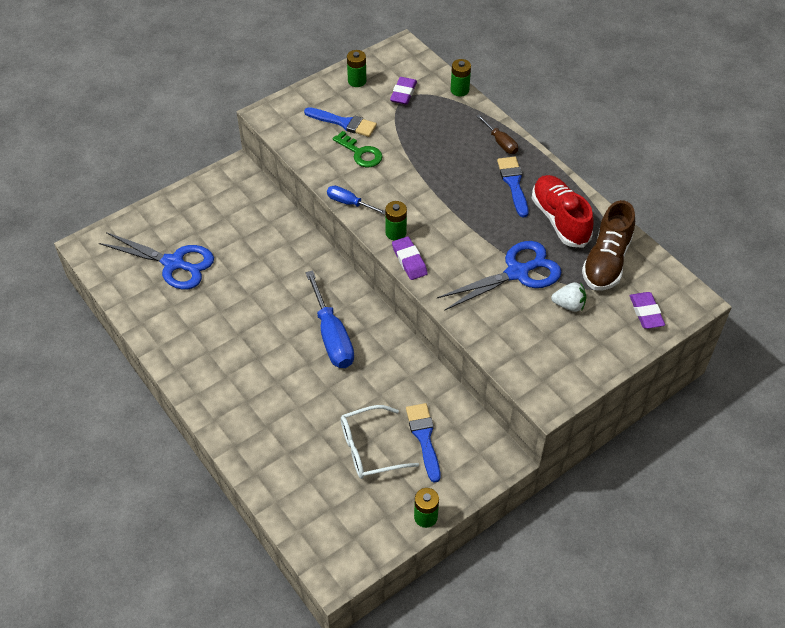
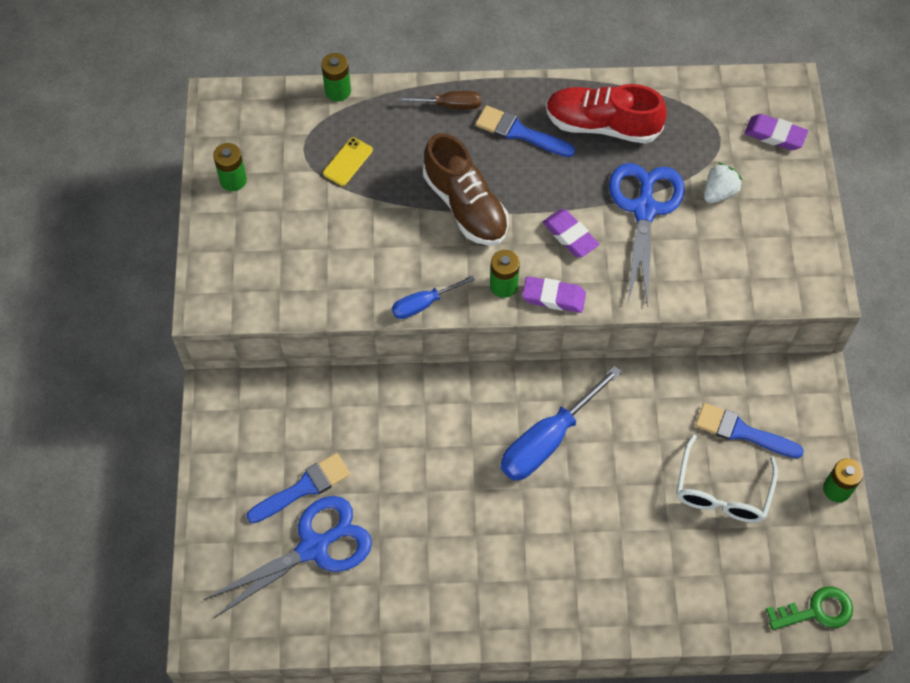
camera: 55 degrees left, 10 degrees up
blue brush [304,107,377,137] -> blue brush moved to [246,453,350,523]
blue screwdriver [306,270,354,368] -> blue screwdriver turned 120 degrees clockwise [500,366,622,481]
green key [332,131,383,167] -> green key moved to [766,586,853,630]
purple eraser [390,77,417,105] -> purple eraser moved to [543,209,599,257]
brown shoe [582,200,635,291] -> brown shoe moved to [423,133,509,246]
none -> yellow phone [323,137,373,186]

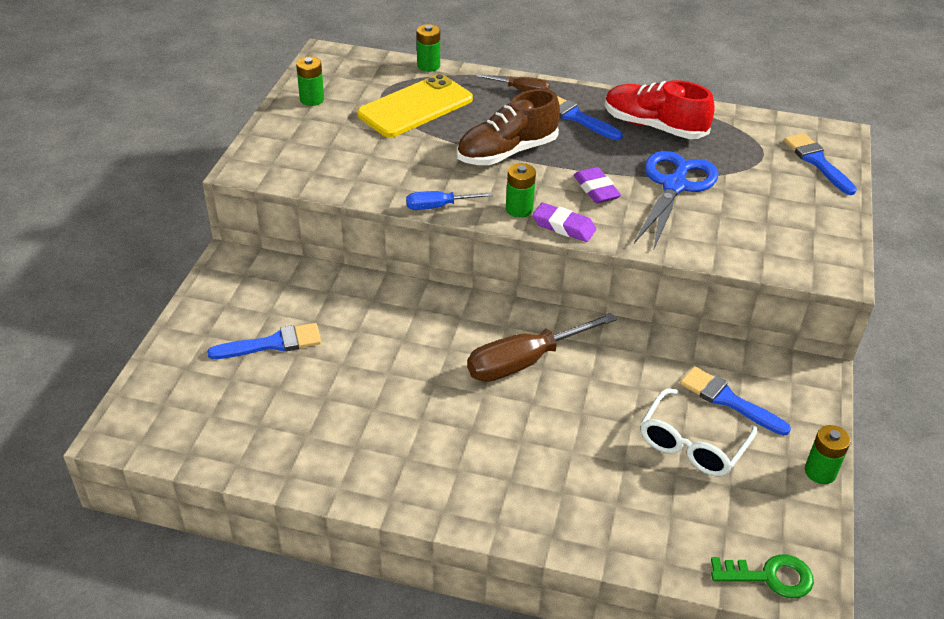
camera: 15 degrees right, 20 degrees down
blue scissors [204,496,372,618] -> none
yellow phone [323,137,373,186] -> yellow phone [357,74,473,137], size x2.27
brown shoe [423,133,509,246] -> brown shoe turned 75 degrees clockwise [457,89,560,165]
blue screwdriver [500,366,622,481] -> brown screwdriver [467,313,617,382]
white strawberry [704,163,742,203] -> none
purple eraser [744,114,808,150] -> blue brush [784,133,857,195]

